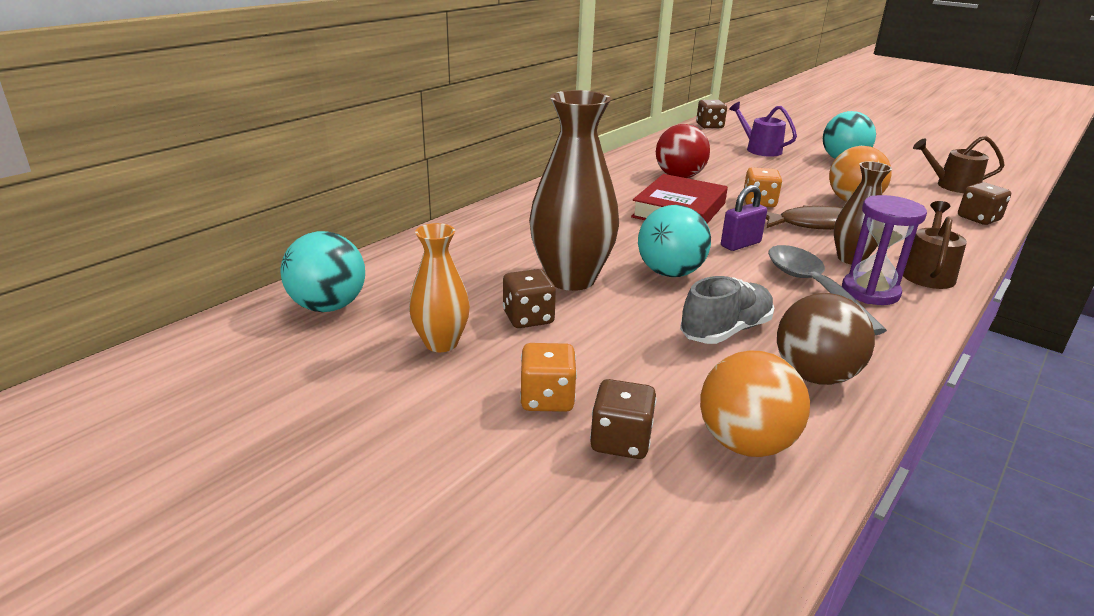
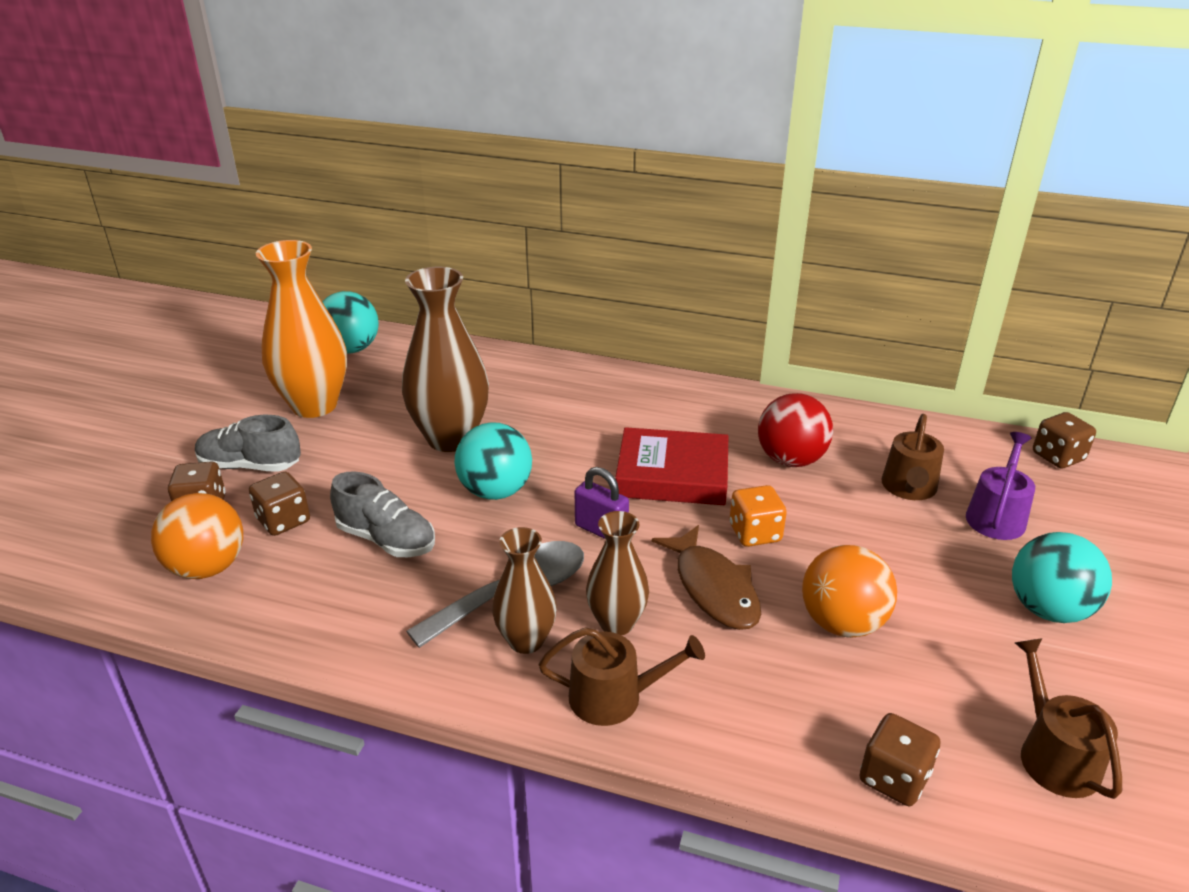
camera: 70 degrees right, 5 degrees up
orange vase [409,223,470,352] -> orange vase [256,240,347,418], size x1.73
brown dice [503,269,556,328] -> brown dice moved to [249,472,310,536]
orange dice [520,343,577,412] -> grey shoe [195,415,301,472]
brown ball [777,293,875,385] -> none
purple hourglass [842,195,927,305] -> brown vase [492,527,557,654]
none -> brown watering can [881,414,944,500]

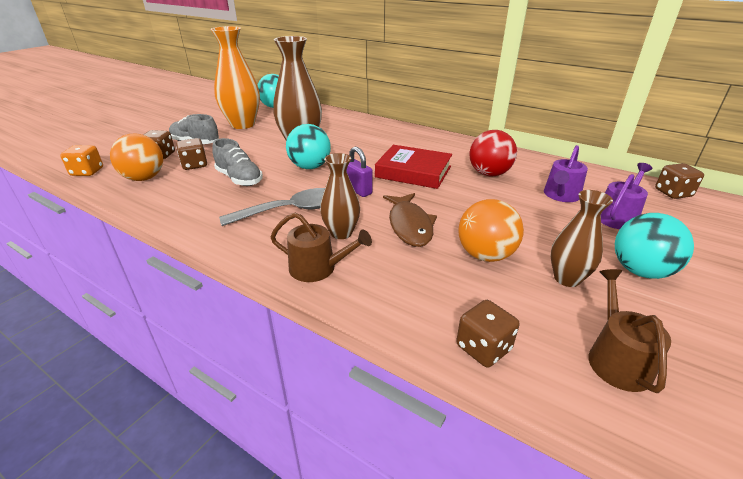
camera: 15 degrees right, 0 degrees up
brown vase [492,527,557,654] -> brown vase moved to [550,190,613,287]
orange dice [730,485,787,547] -> orange dice moved to [60,145,103,176]
brown watering can [881,414,944,500] -> purple watering can [544,145,588,202]

